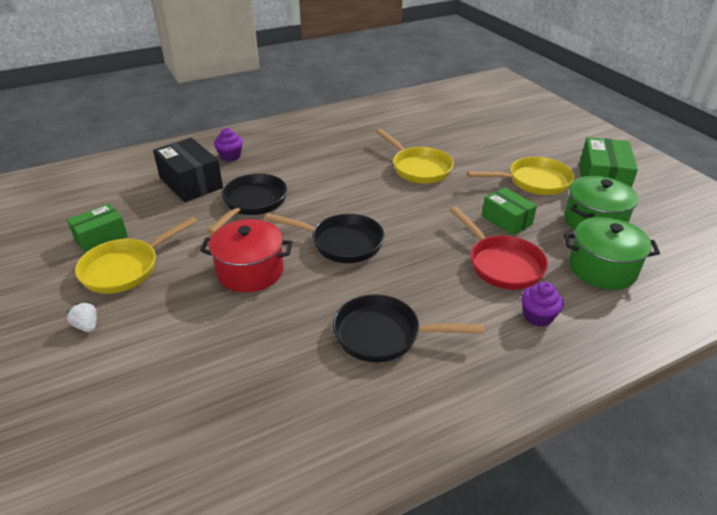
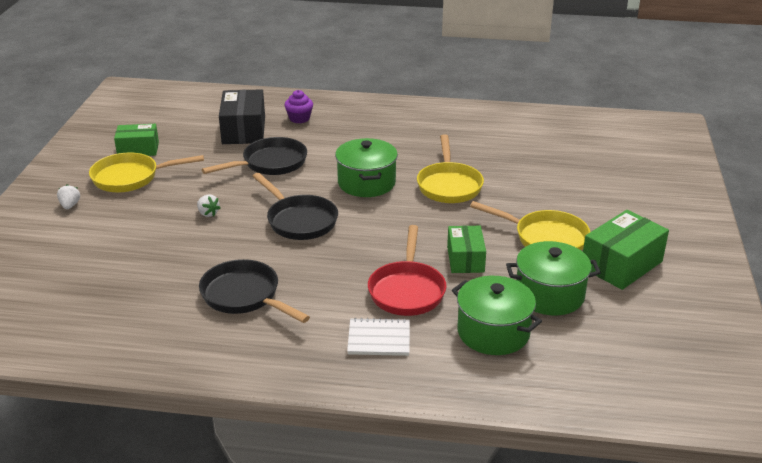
camera: 35 degrees right, 5 degrees down
red pot [200,219,293,292] -> white strawberry [197,194,221,217]
purple cupcake [521,282,564,327] -> white notebook [347,318,410,356]
none -> green pot [335,138,398,197]

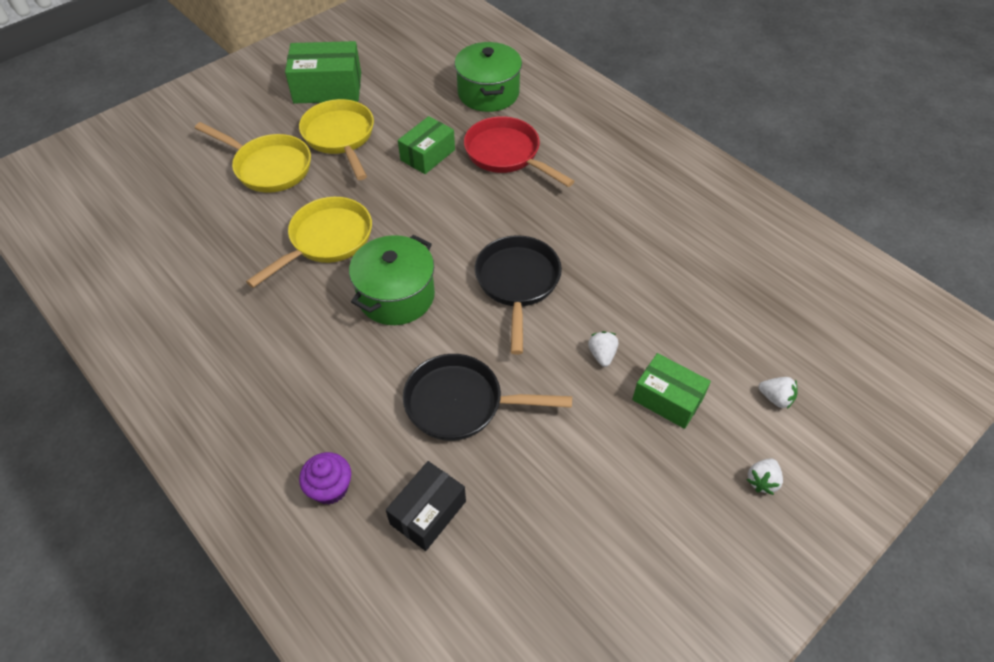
camera: 140 degrees left, 20 degrees up
yellow pan [89,152,204,192] -> yellow pan moved to [195,122,311,193]
green box [114,124,159,156] -> green box moved to [632,353,711,429]
black pan [199,259,310,323] -> none
black box [219,89,265,144] -> black box [386,461,466,551], size x0.66
white notebook [347,318,410,356] -> none
red pan [368,225,447,316] -> red pan turned 90 degrees counterclockwise [464,116,574,187]
green pot [506,241,601,315] -> none
none -> white strawberry [759,377,797,409]

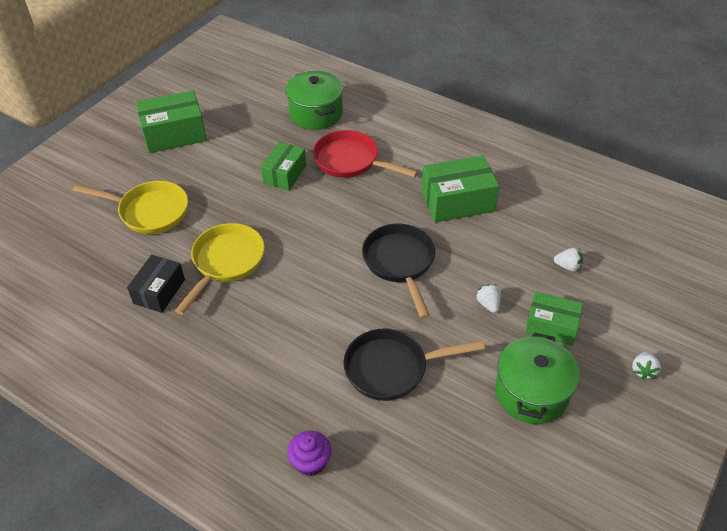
camera: 15 degrees left, 5 degrees down
yellow pan [299,99,374,180] -> none
green pot [349,235,435,325] -> green pot moved to [495,332,580,424]
black box [386,461,466,551] -> black box moved to [127,255,185,313]
white strawberry [759,377,797,409] -> white strawberry moved to [554,248,583,271]
none -> green box [422,155,499,223]

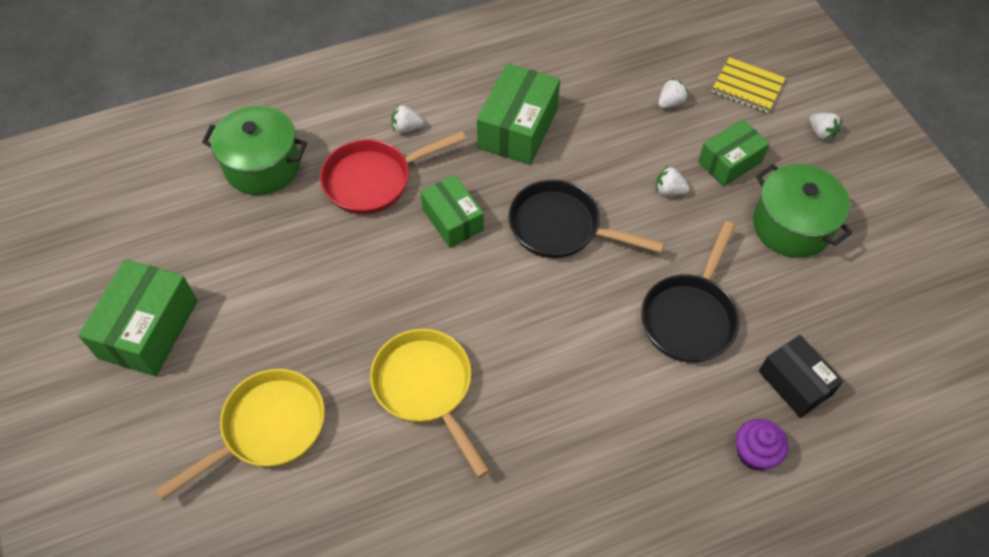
camera: 55 degrees left, 10 degrees up
black box [127,255,185,313] -> black box moved to [759,335,844,418]
green box [261,142,306,191] -> green box moved to [420,175,484,248]
none -> white strawberry [391,105,424,133]
none -> yellow notebook [712,57,785,113]

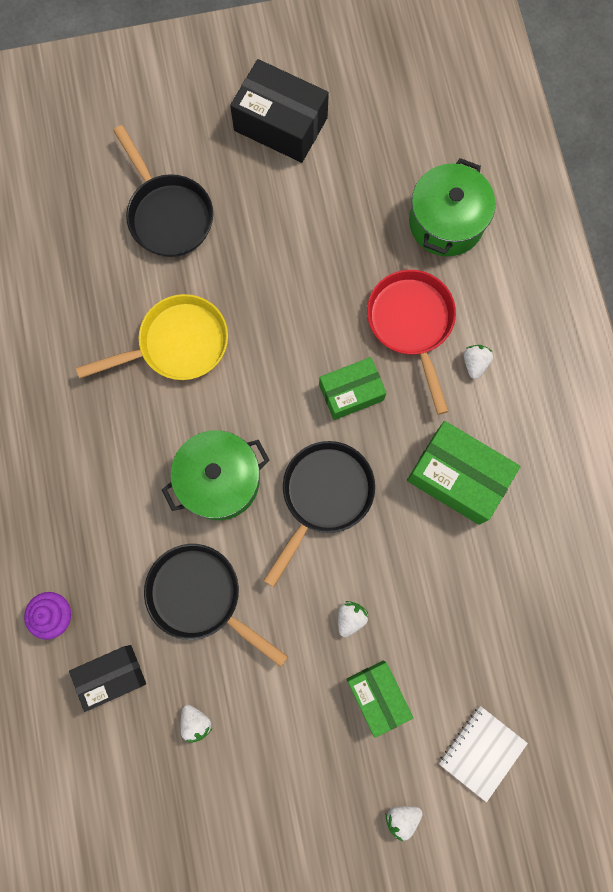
camera: 100 degrees right, 20 degrees up
green box [78,259,198,376] -> black box [230,59,329,163]
yellow pan [155,369,325,500] -> black pan [113,125,213,257]
white strawberry [658,78,688,108] -> white strawberry moved to [180,705,213,743]
yellow notebook [712,57,785,113] -> white notebook [439,706,528,802]
green pot [753,164,853,258] -> green pot moved to [162,430,270,520]

